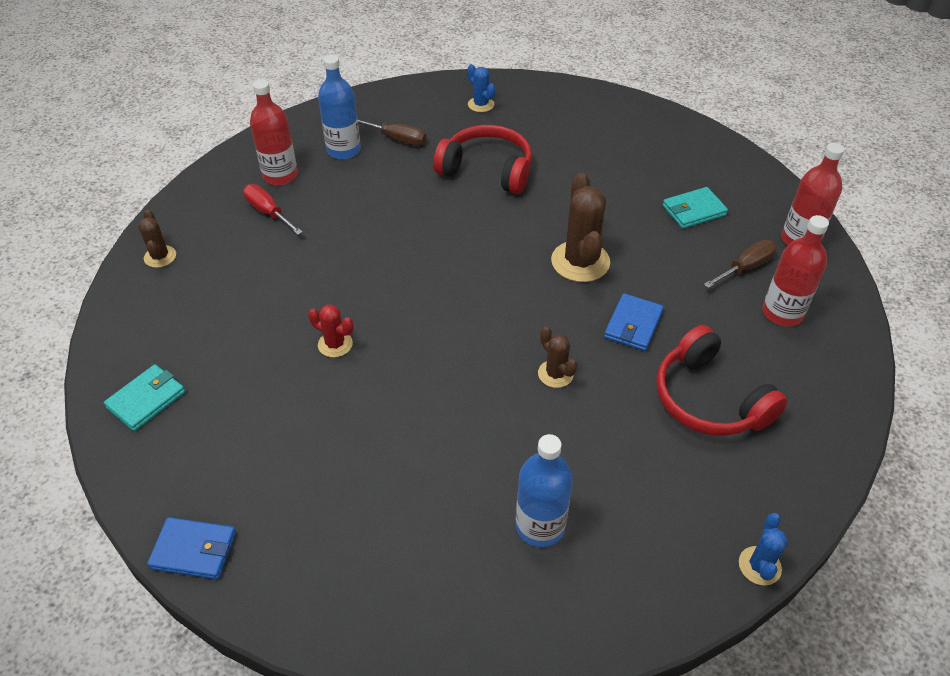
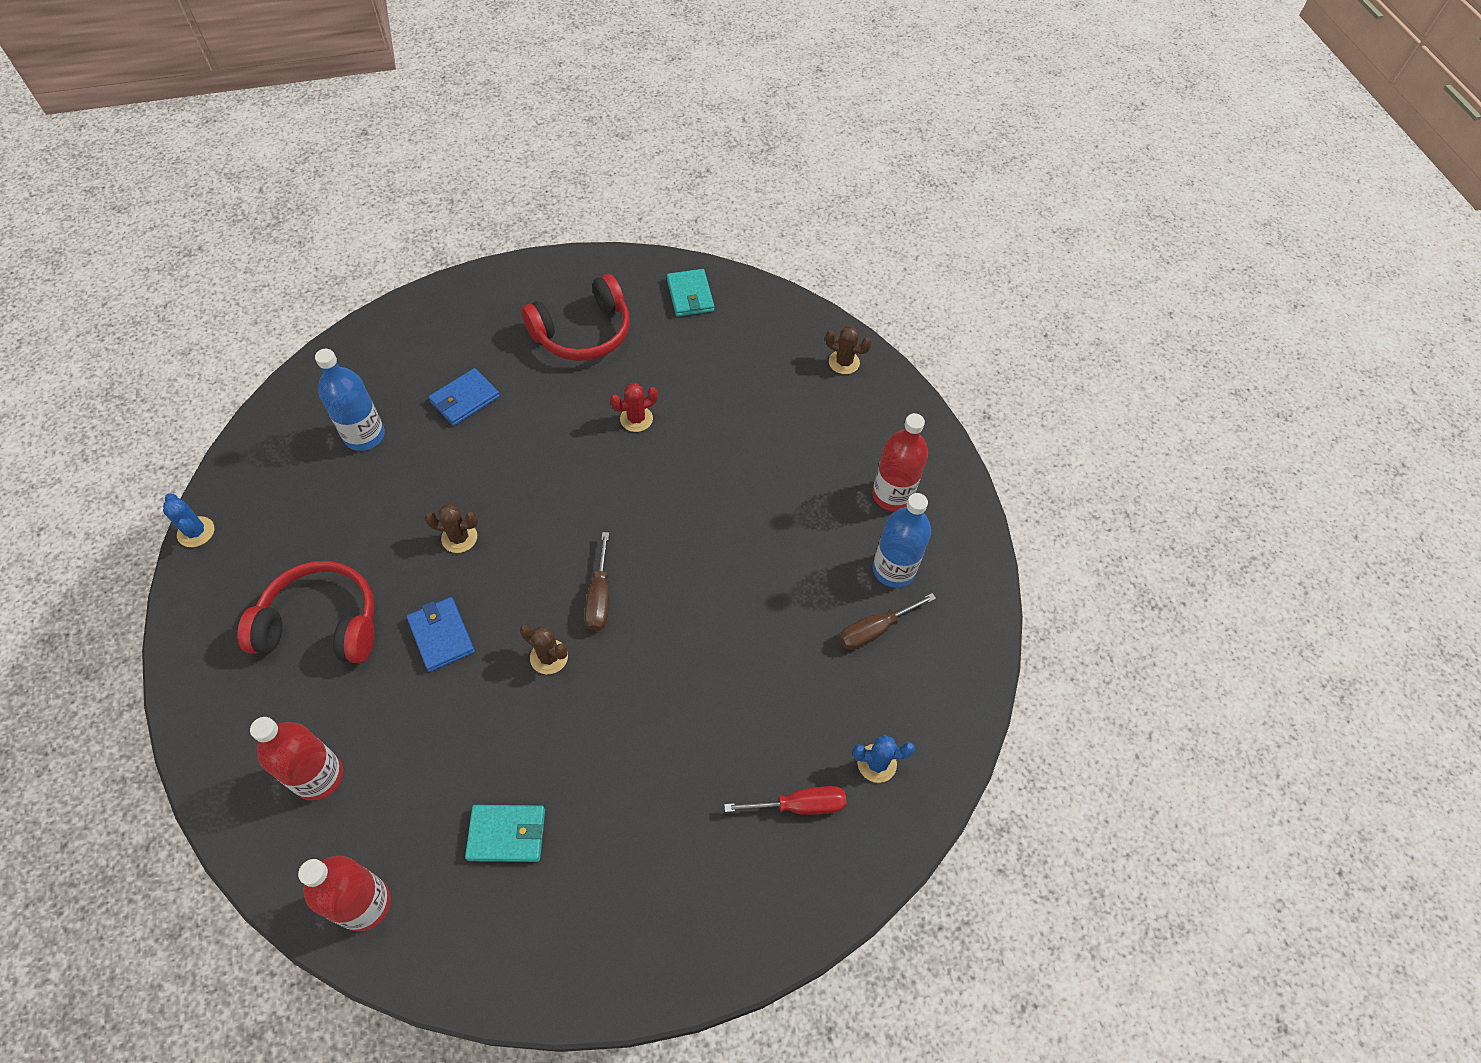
camera: 125 degrees right, 10 degrees up
blue wallet [147,517,236,580] -> blue wallet moved to [428,368,500,426]
red screwdriver [243,184,303,235] -> red screwdriver moved to [724,786,847,815]
red headphones [433,125,532,194] -> red headphones moved to [522,274,630,361]
brown cactus [551,173,610,282] -> brown cactus [520,624,568,674], size x0.54
turquoise wallet [663,187,728,229] -> turquoise wallet turned 75 degrees clockwise [465,805,545,862]
brown screwdriver [704,240,777,288] -> brown screwdriver moved to [584,532,609,631]

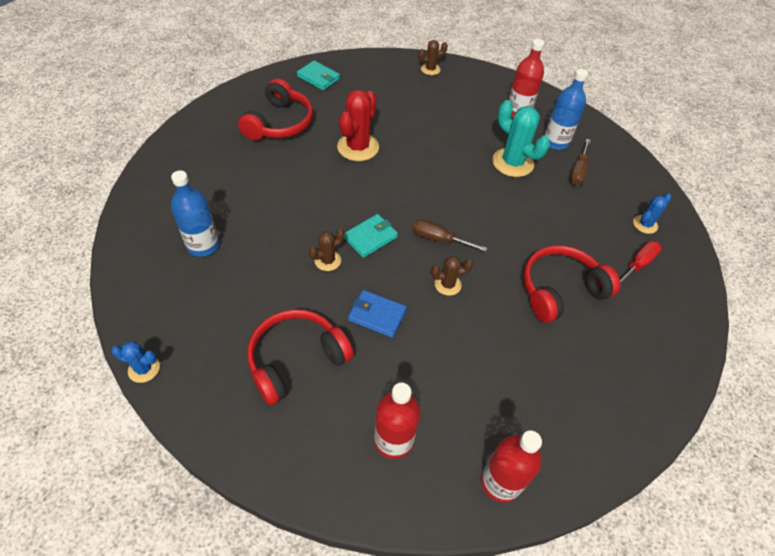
camera: 40 degrees left, 5 degrees down
blue wallet [428,368,500,426] -> none
turquoise wallet [465,805,545,862] -> turquoise wallet moved to [344,214,398,258]
brown screwdriver [584,532,609,631] -> brown screwdriver turned 150 degrees clockwise [413,219,487,252]
red cactus [610,383,658,432] -> red cactus [337,90,379,161], size x1.84
none -> turquoise cactus [492,100,550,177]
none -> red headphones [523,245,621,323]

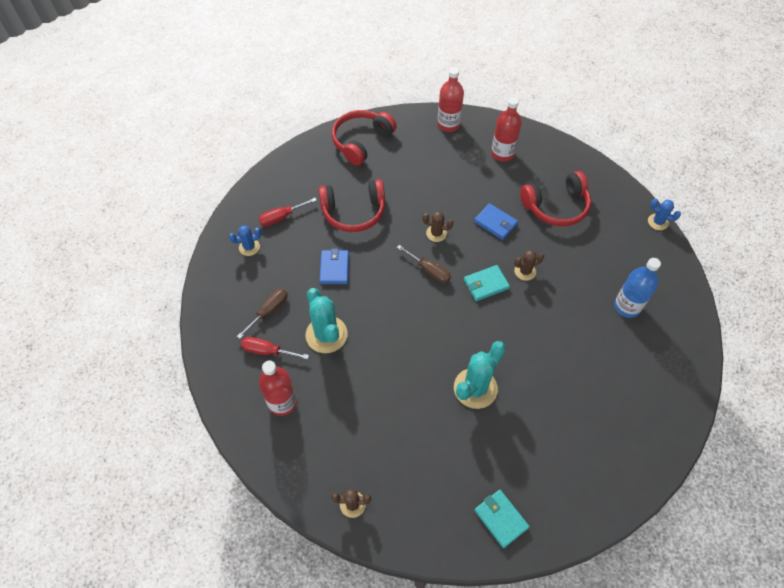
camera: 160 degrees left, 5 degrees up
red headphones [238,79,313,140] -> red headphones moved to [332,110,397,166]
red cactus [337,90,379,161] -> turquoise cactus [454,341,506,409]
blue bottle [544,69,588,150] -> red screwdriver [241,337,309,359]
none -> blue wallet [319,249,349,284]

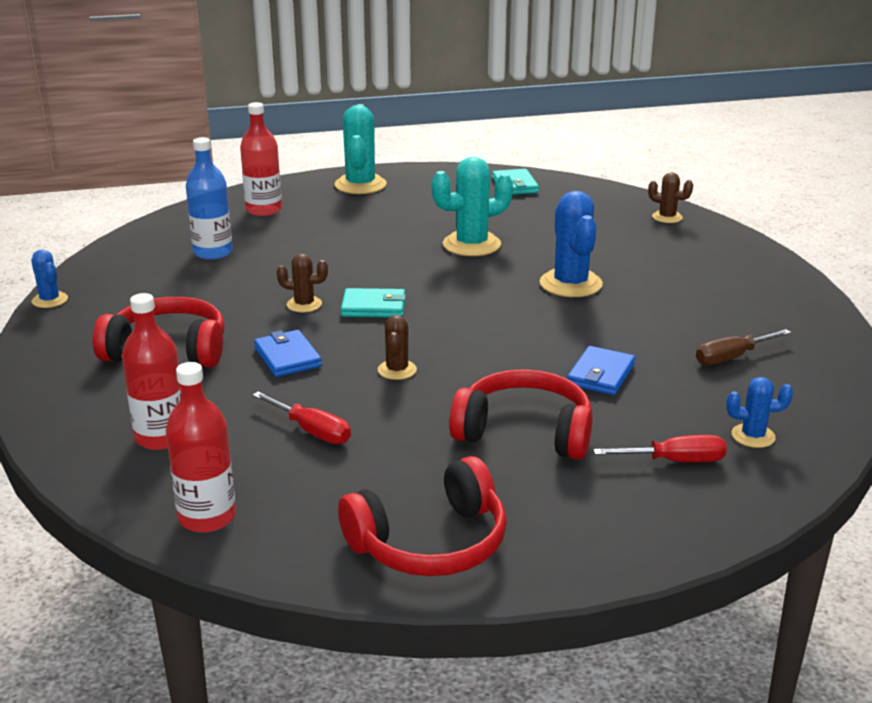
camera: 155 degrees left, 30 degrees down
red screwdriver [241,337,309,359] -> red screwdriver moved to [253,392,351,444]
red bottle [259,361,297,416] -> red bottle moved to [240,102,282,216]
turquoise cactus [306,288,348,353] -> turquoise cactus moved to [335,104,387,194]
brown screwdriver [397,245,451,283] -> none
brown cactus [422,211,453,242] -> brown cactus turned 60 degrees clockwise [378,315,417,380]
none -> blue cactus [540,191,603,297]

